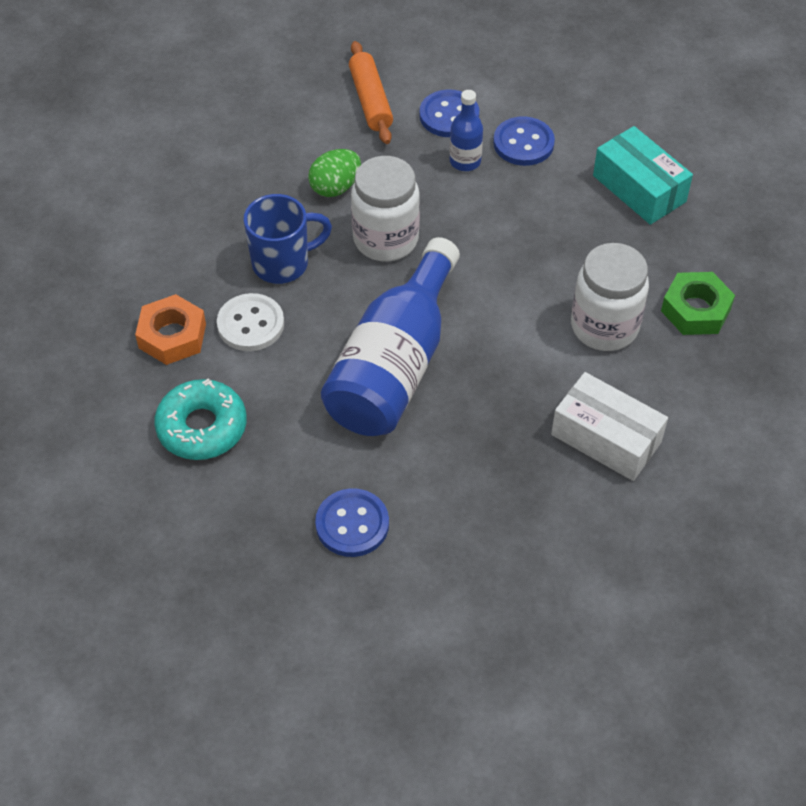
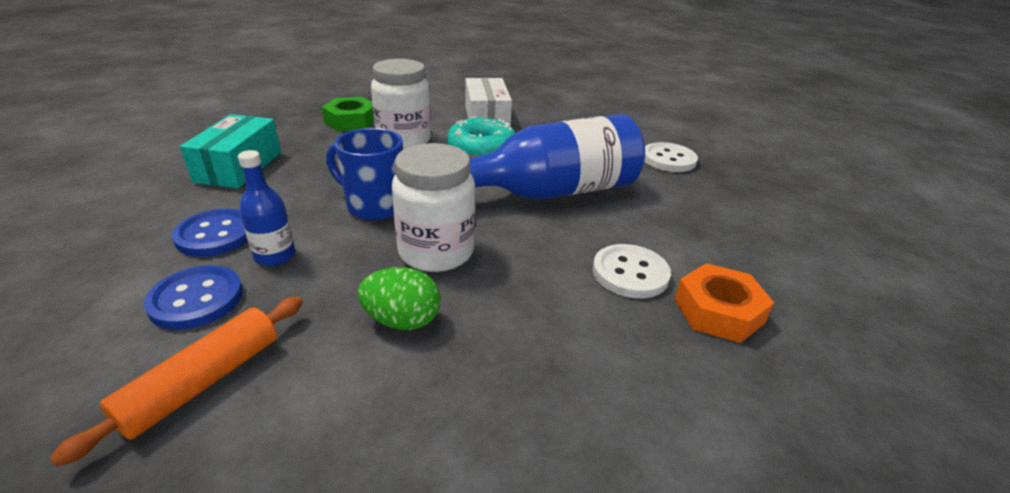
camera: 135 degrees left, 20 degrees down
turquoise donut [154,378,247,460] -> turquoise donut moved to [447,116,515,158]
blue mug [243,194,332,284] -> blue mug moved to [326,128,403,220]
blue button [315,488,389,557] -> white button [645,142,698,172]

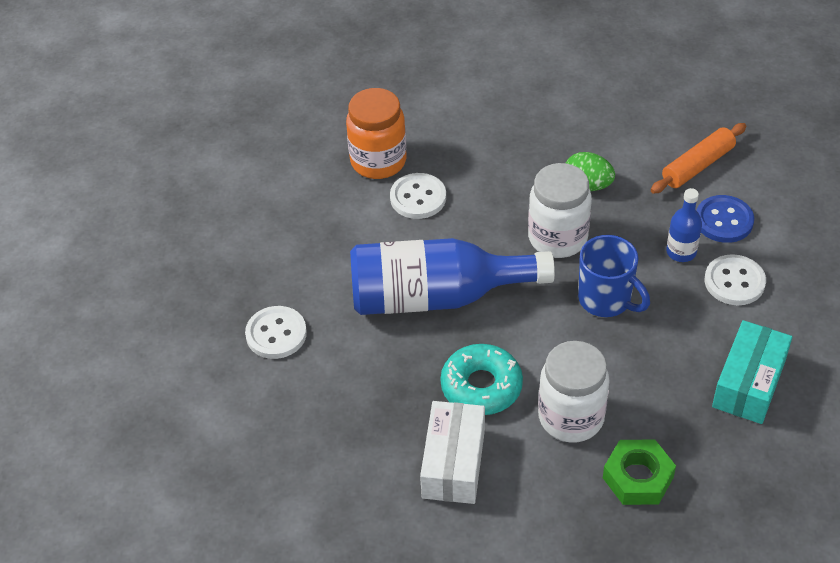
camera: 160 degrees left, 15 degrees up
blue button [172,209,248,257] -> white button [705,254,766,305]
orange nut [674,263,774,343] -> orange jar [346,88,406,179]

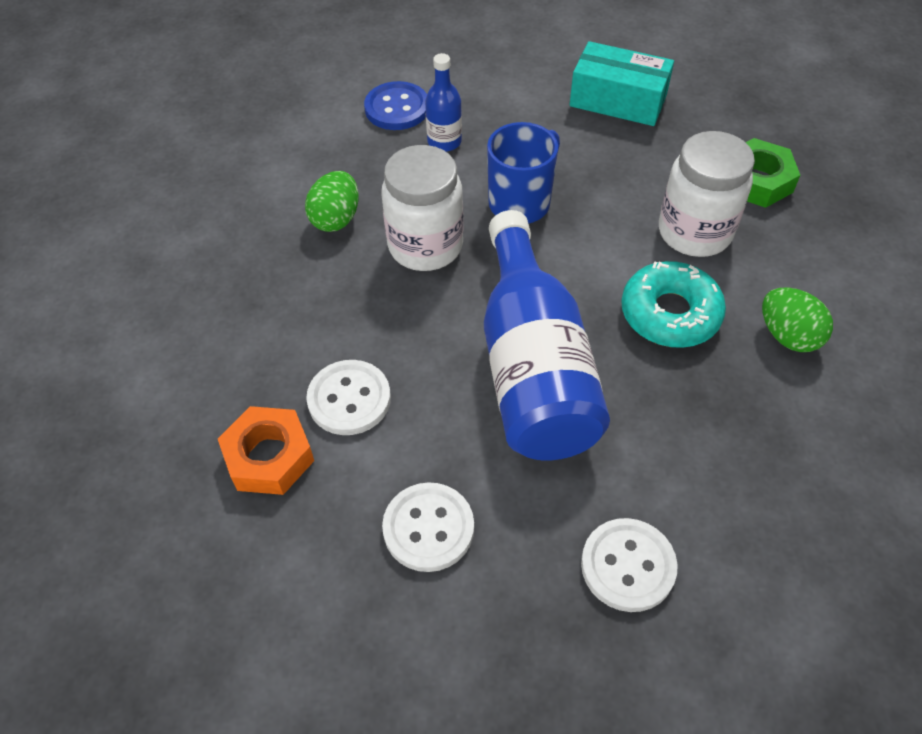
camera: 95 degrees left, 5 degrees up
orange jar [346,88,406,179] -> orange nut [218,406,314,495]
white box [420,401,485,504] -> green egg [762,288,833,352]
orange rolling pin [651,123,746,194] -> none
white button [705,254,766,305] -> white button moved to [382,482,474,572]

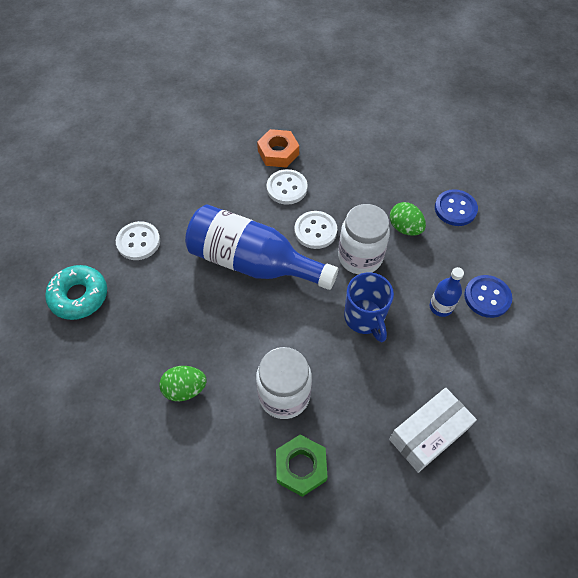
camera: 120 degrees right, 5 degrees up
white button [382,482,474,572] -> white button moved to [294,211,337,249]
turquoise box [570,41,674,126] -> white box [389,388,477,473]
turquoise donut [621,261,726,348] -> turquoise donut moved to [45,265,107,320]
none -> blue button [435,189,478,226]

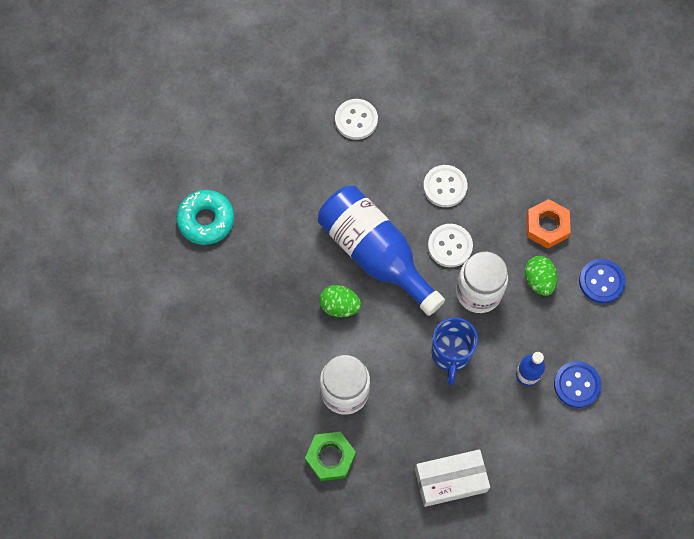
camera: 25 degrees right, 10 degrees up
white button [116,221,160,260] -> white button moved to [335,99,378,140]
green egg [159,366,207,401] -> green egg moved to [319,285,361,317]
orange nut [257,129,299,168] -> orange nut moved to [526,199,571,249]

